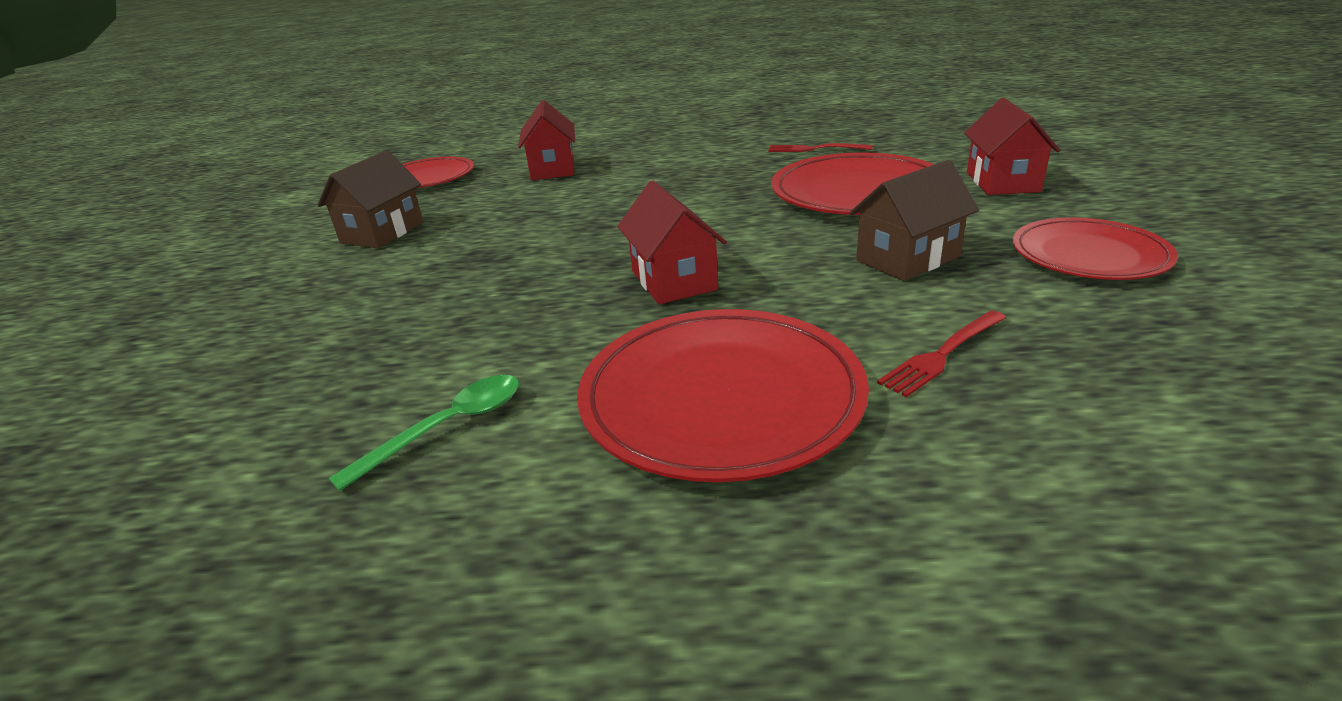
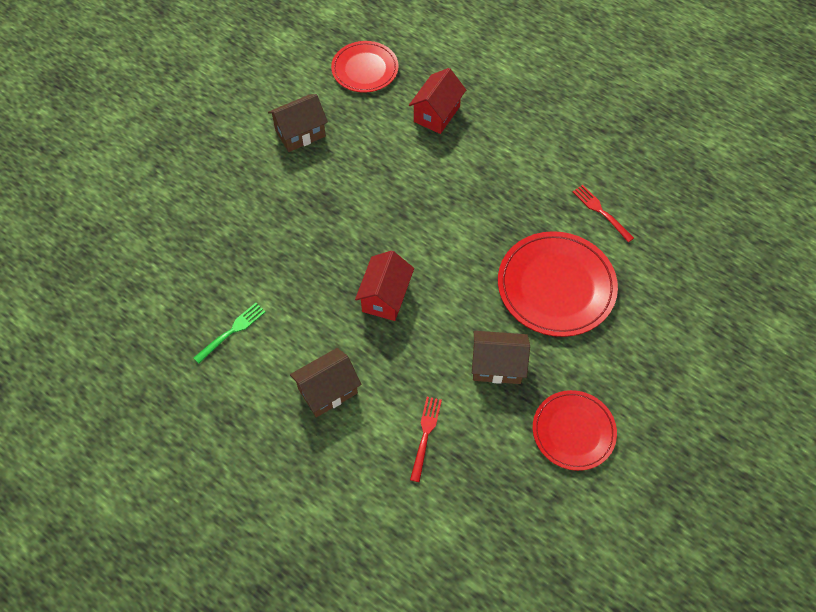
camera: 35 degrees right, 30 degrees up
green spoon [329,375,519,491] -> green fork [194,303,266,363]
red plate [577,309,869,482] -> brown house [290,348,361,417]
red fork [877,310,1006,397] -> red fork turned 105 degrees clockwise [410,397,442,482]
red house [964,98,1061,195] -> none

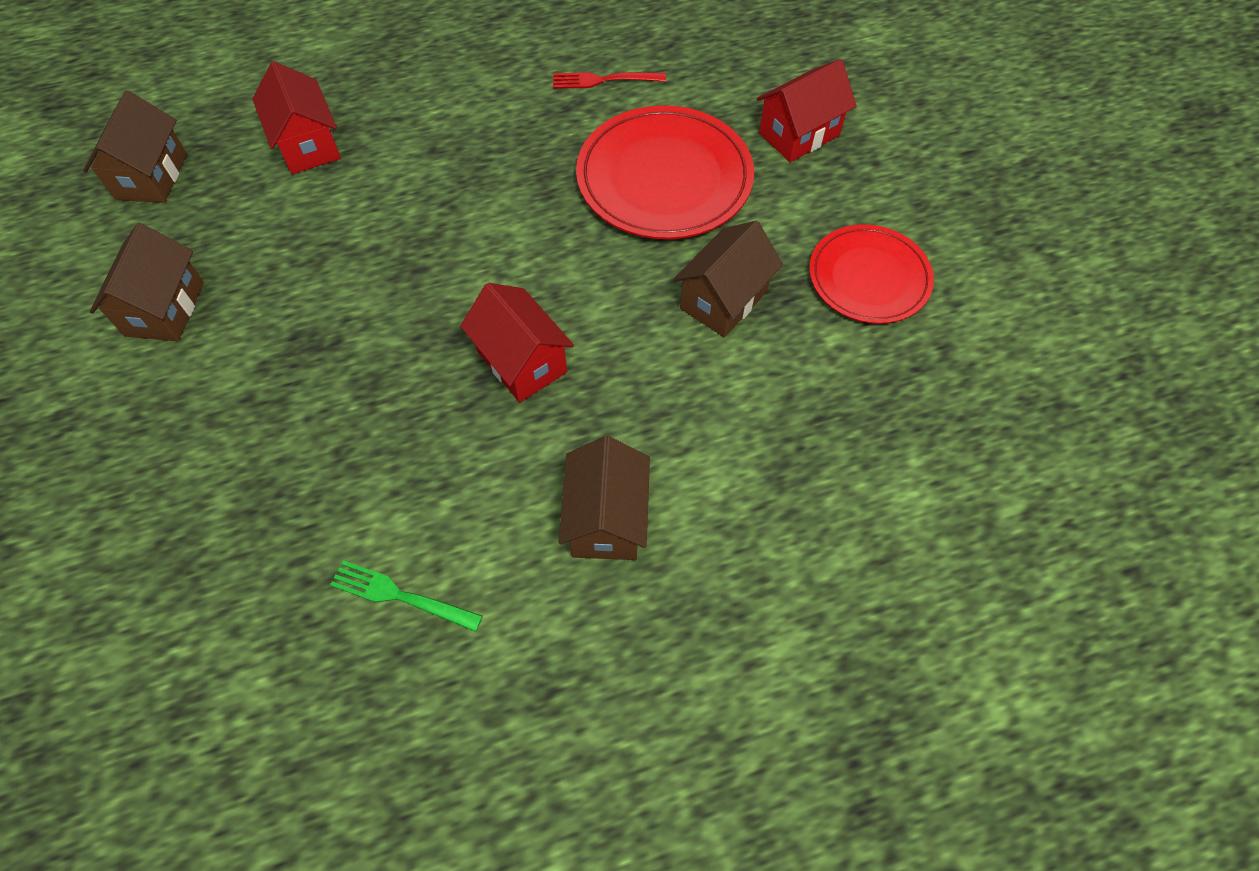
camera: 55 degrees left, 0 degrees up
green fork [194,303,266,363] -> green fork turned 60 degrees counterclockwise [330,560,483,632]
red plate [331,41,399,93] -> brown house [83,91,187,203]
red fork [410,397,442,482] -> none
none -> red house [757,59,857,162]

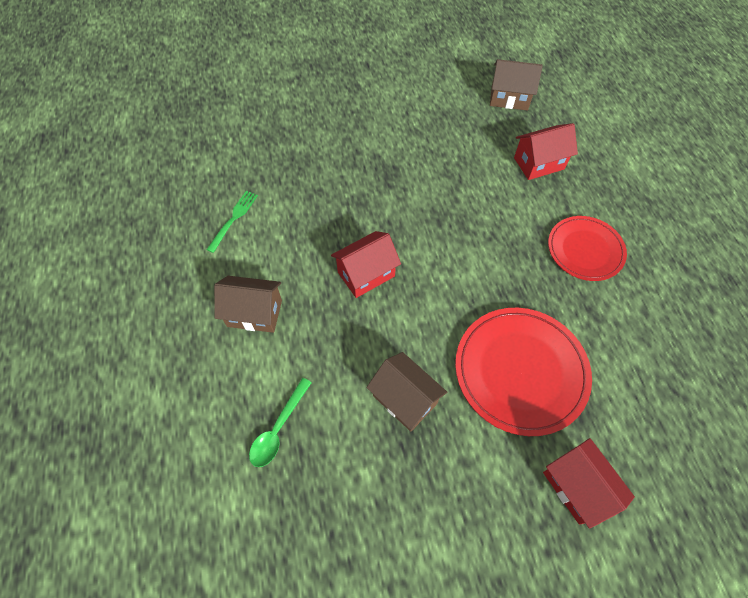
camera: 95 degrees right, 0 degrees up
brown house [90,223,204,341] -> none
red fork [553,72,666,89] -> none
red plate [809,224,934,324] -> red plate moved to [548,216,627,281]
none -> green spoon [249,378,312,467]

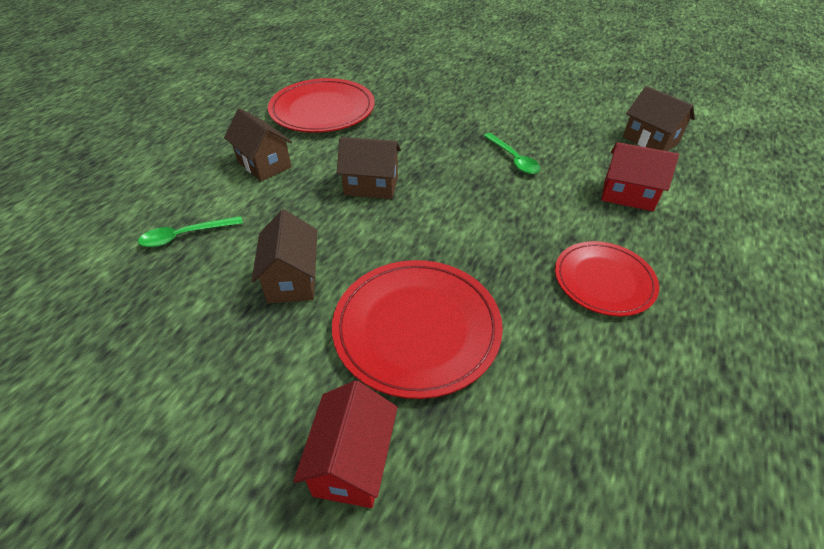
camera: 40 degrees right, 15 degrees down
green fork [206,191,258,253] -> red plate [268,78,375,133]
red house [331,231,401,298] -> brown house [337,137,401,199]
none -> green spoon [484,133,540,174]

